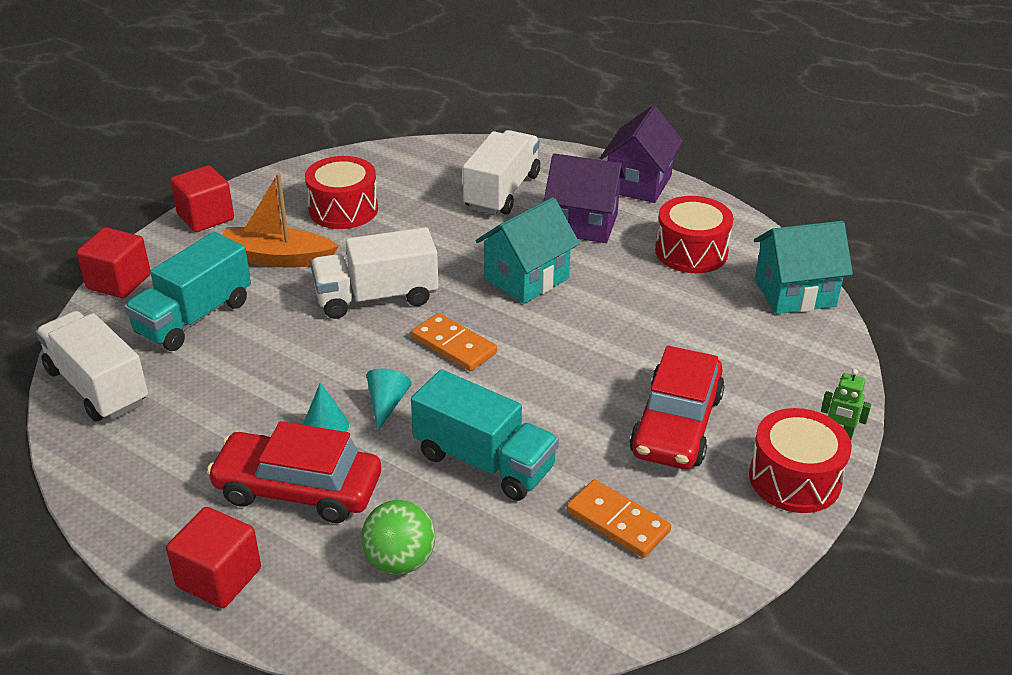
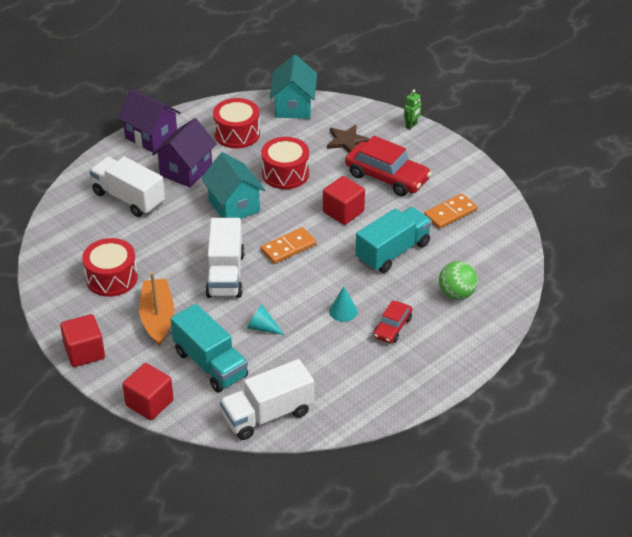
camera: 75 degrees left, 5 degrees up
red cube [166,507,261,608] -> red cube moved to [323,176,365,225]
red car [207,421,381,523] -> red car [373,300,412,343], size x0.56
orange boat [222,173,339,268] -> orange boat turned 150 degrees clockwise [139,272,174,347]
turquoise cone [367,368,412,431] -> turquoise cone moved to [247,304,285,335]
red drum [749,408,852,513] -> red drum moved to [261,137,309,189]
none -> brown star [327,124,370,152]

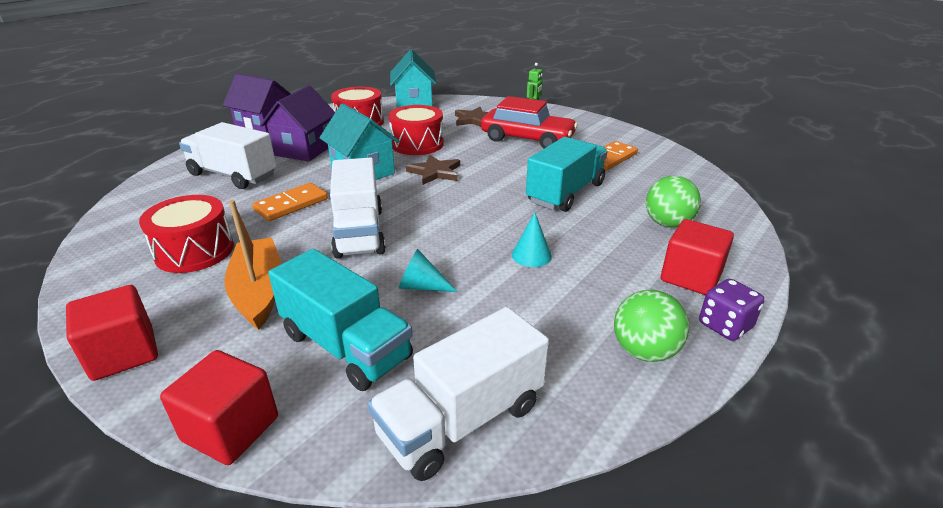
camera: 10 degrees left, 10 degrees down
orange domino [260,227,316,264] -> orange domino moved to [252,183,328,221]
red cube [323,176,365,225] -> red cube moved to [661,219,734,295]
red car [373,300,412,343] -> none
none -> brown star [406,155,460,185]
none -> green ball [614,290,689,362]
none -> purple dice [699,279,764,341]

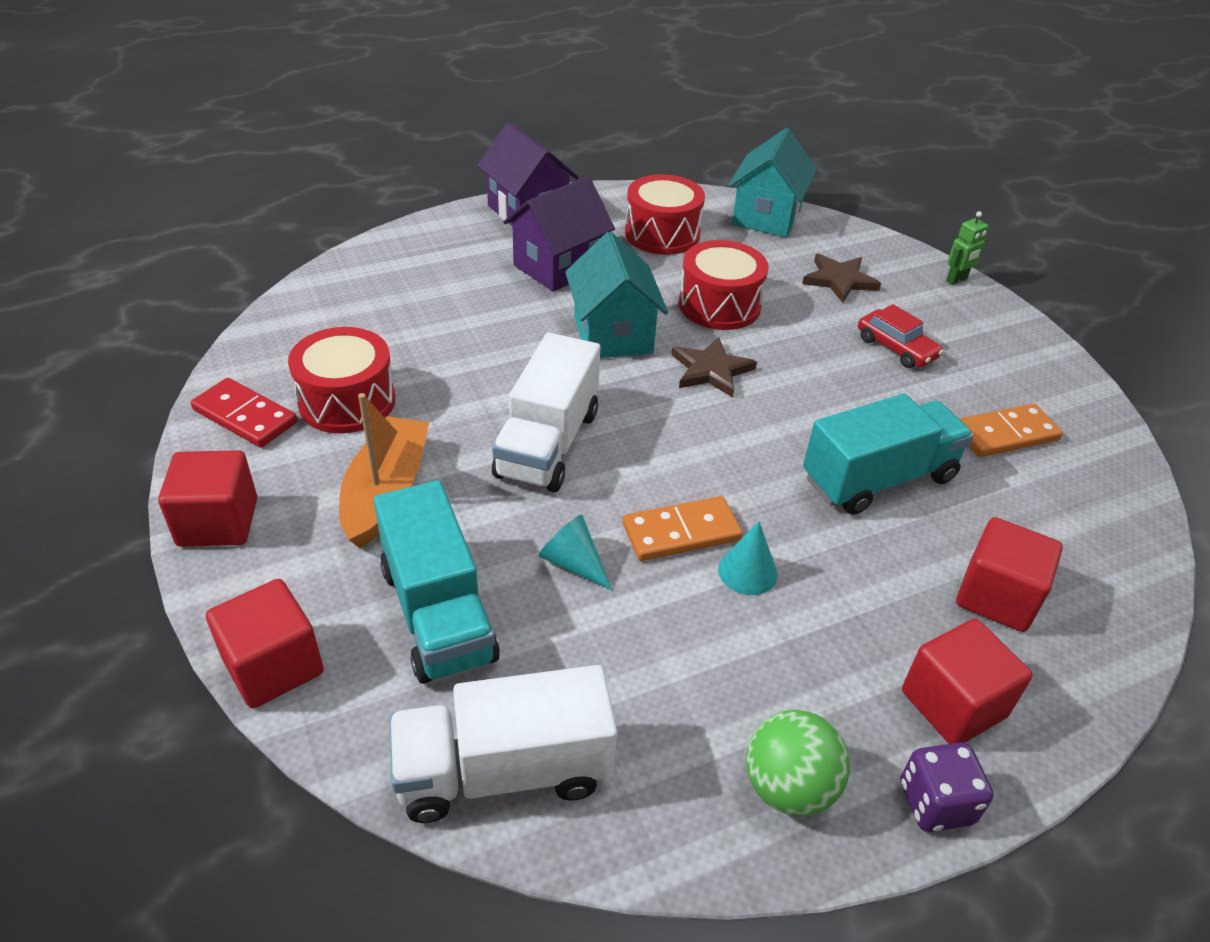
camera: 25 degrees right, 10 degrees up
white truck [179,122,276,189] -> none
orange domino [252,183,328,221] -> orange domino moved to [623,496,743,561]
red car [481,96,578,148] -> red car [858,304,944,368], size x0.56
green ball [646,176,701,228] -> red cube [956,517,1063,632]
none -> red domino [191,378,297,447]

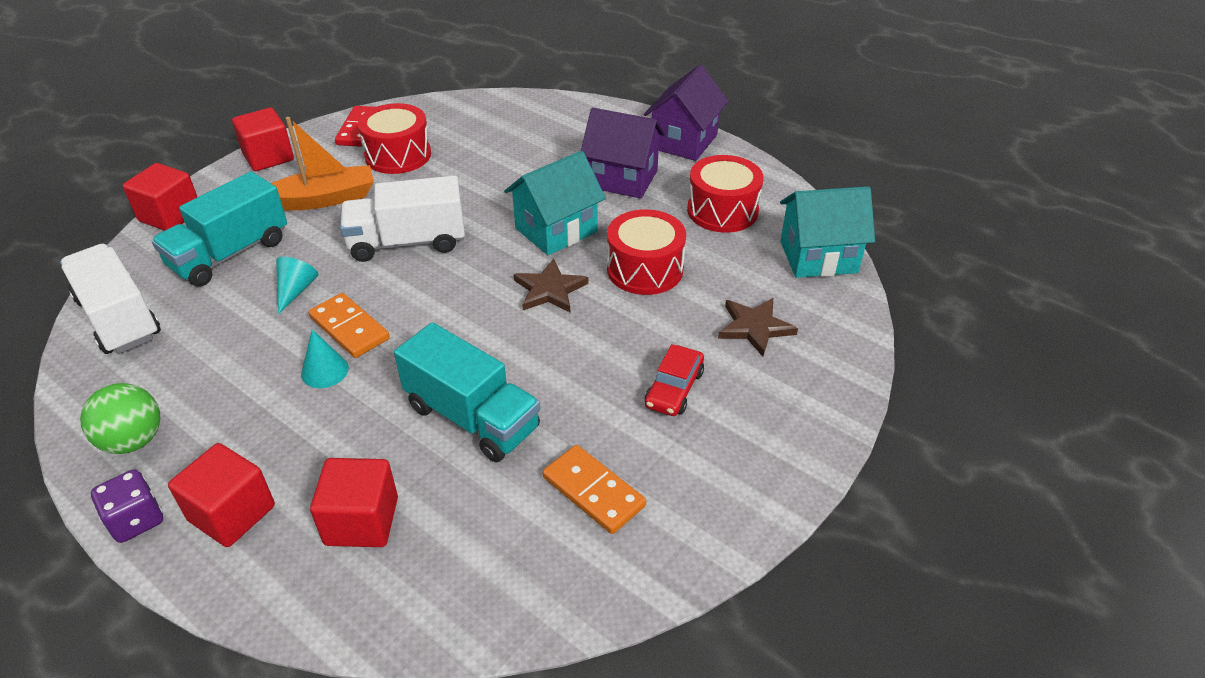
camera: 65 degrees right, 0 degrees up
green robot [946,211,988,285] -> none

